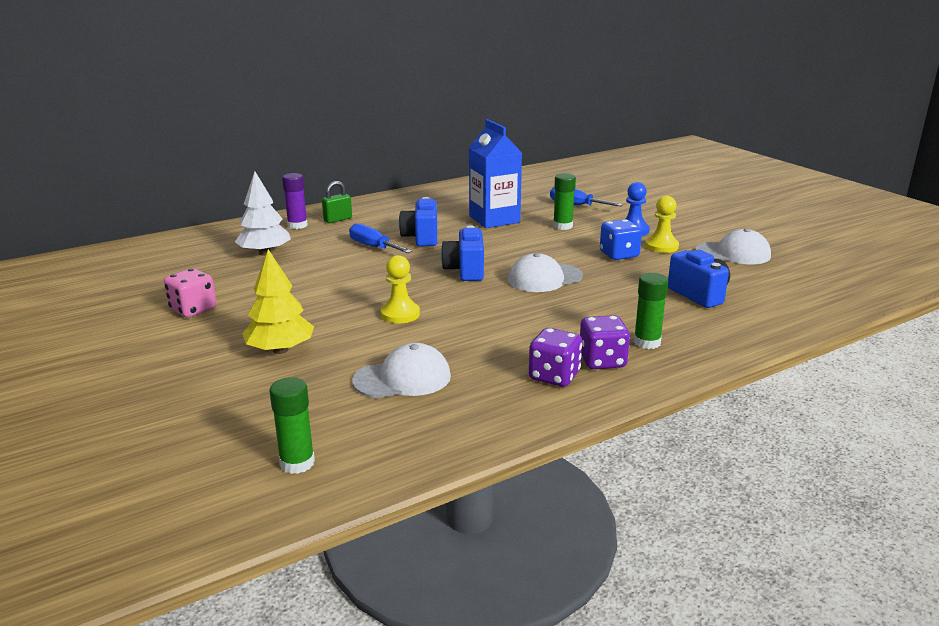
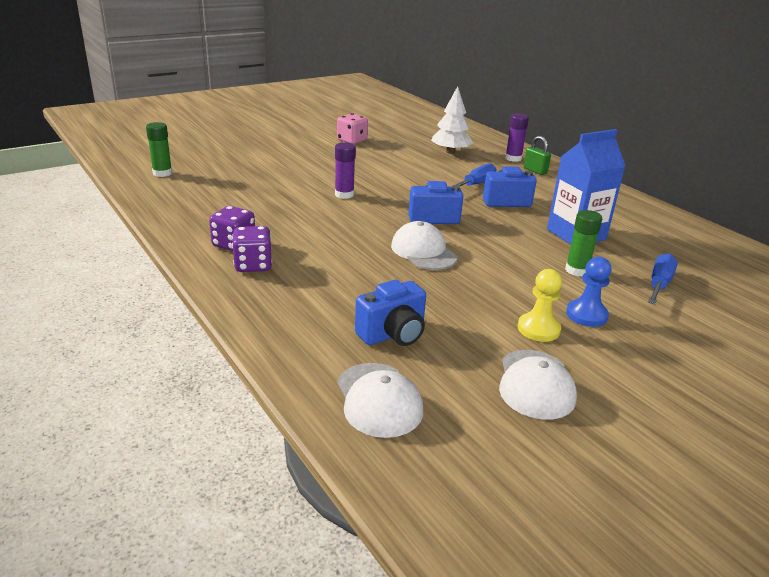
camera: 85 degrees right, 5 degrees up
yellow tree [242,249,314,354] -> none
white cap [352,343,451,398] -> white cap moved to [337,363,423,438]
yellow pawn [381,255,420,323] -> purple glue stick [335,142,356,199]
blue dice [600,219,642,260] -> none
green glue stick [634,273,668,349] -> none

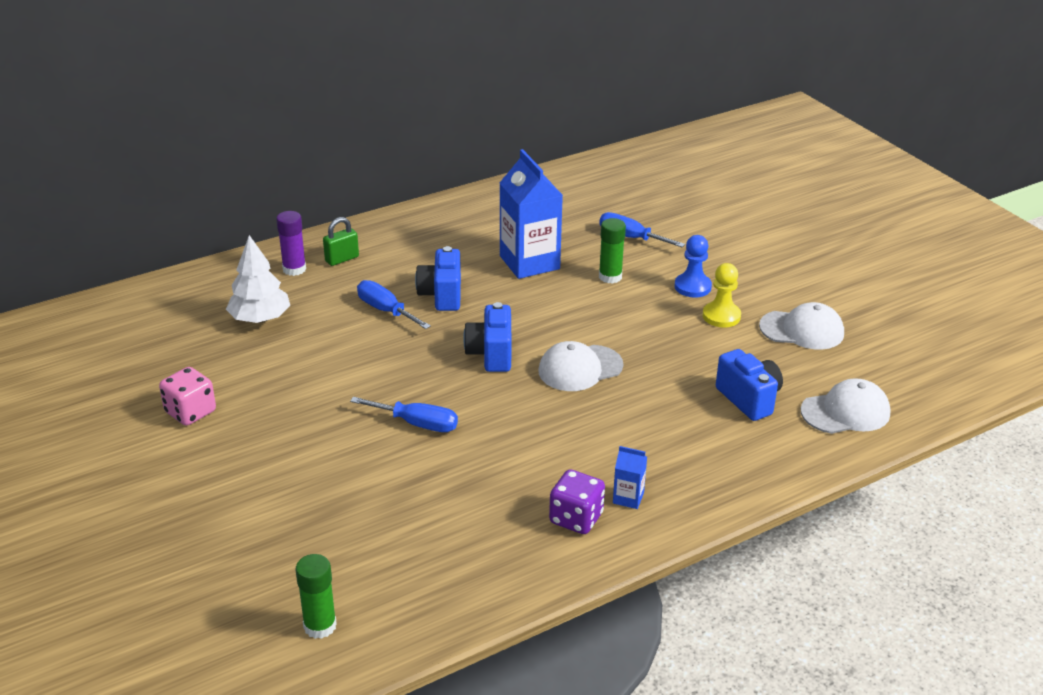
camera: 85 degrees left, 5 degrees up
purple dice [232,226,272,272] -> blue carton [613,446,647,509]
purple glue stick [335,142,356,199] -> blue screwdriver [350,397,458,432]

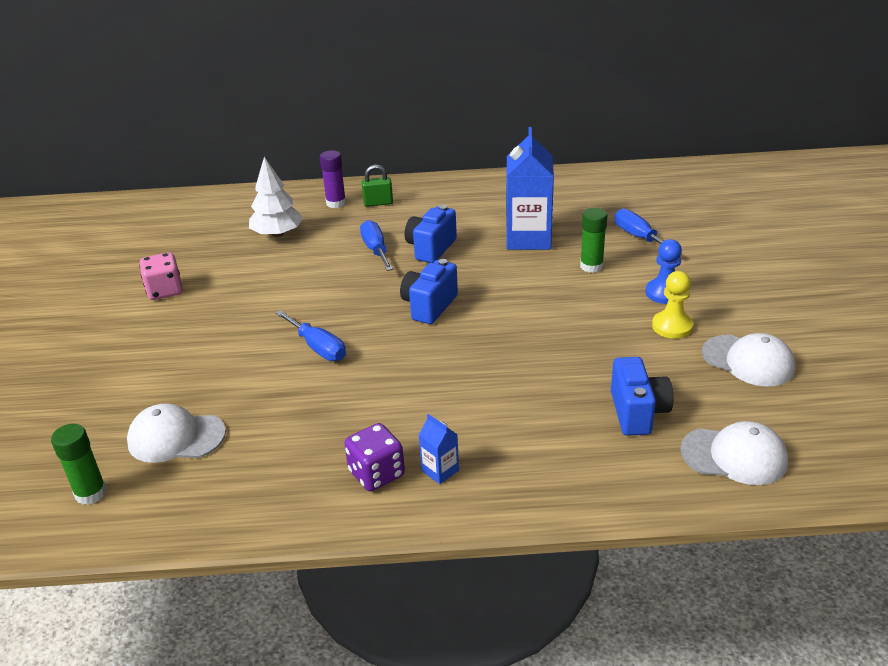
camera: 30 degrees right, 0 degrees up
white cap [538,341,623,391] -> white cap moved to [127,403,226,463]

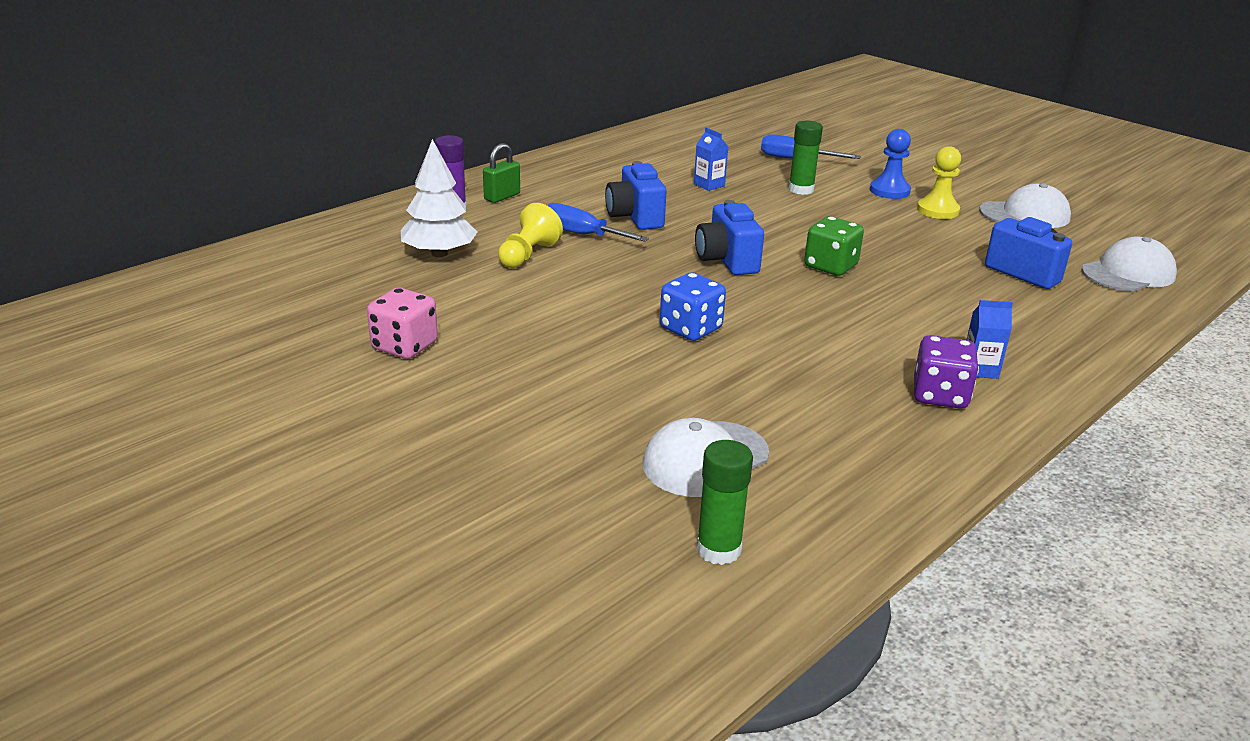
camera: 45 degrees left, 5 degrees down
blue screwdriver [276,310,346,361] -> blue dice [660,272,726,341]
blue carton [506,127,554,250] -> blue carton [694,127,728,191], size x0.44
none -> yellow pawn [498,203,563,268]
none -> green dice [804,216,864,276]

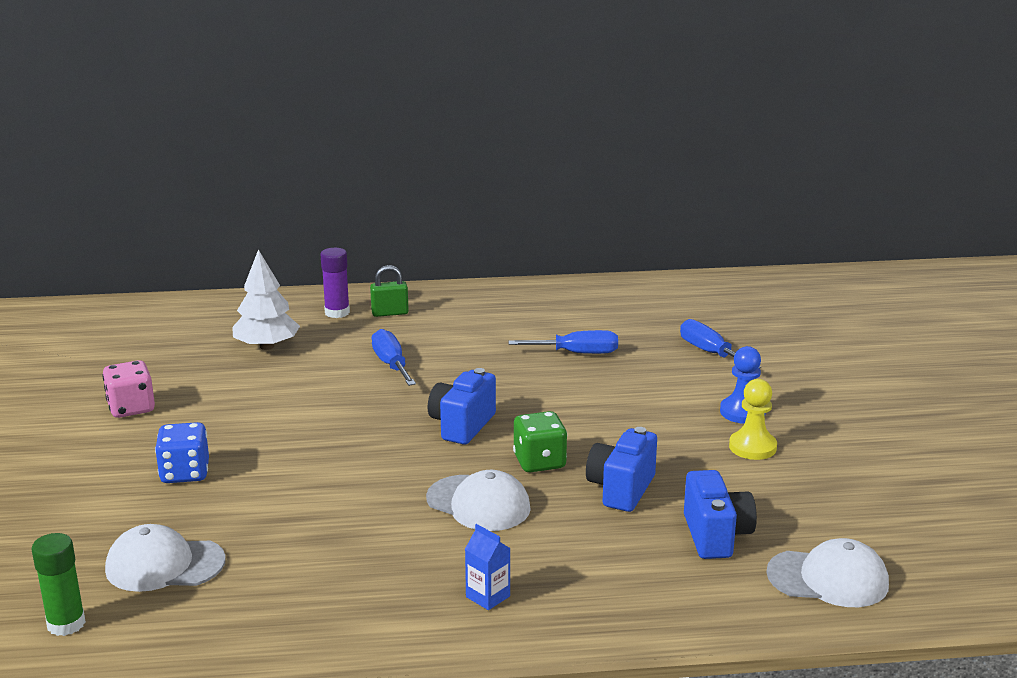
camera: 40 degrees right, 5 degrees down
yellow pawn [498,203,563,268] -> none
blue camera [605,161,667,230] -> blue camera moved to [586,427,657,512]
blue dice [660,272,726,341] -> blue dice moved to [155,422,209,483]
blue carton [694,127,728,191] -> blue screwdriver [508,330,618,354]
green glue stick [788,121,823,195] -> none
purple dice [914,335,979,409] -> none
white cap [979,183,1071,228] -> white cap moved to [426,470,531,531]

